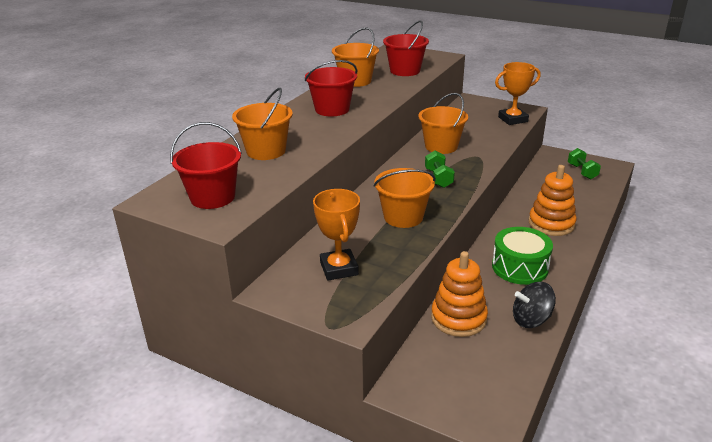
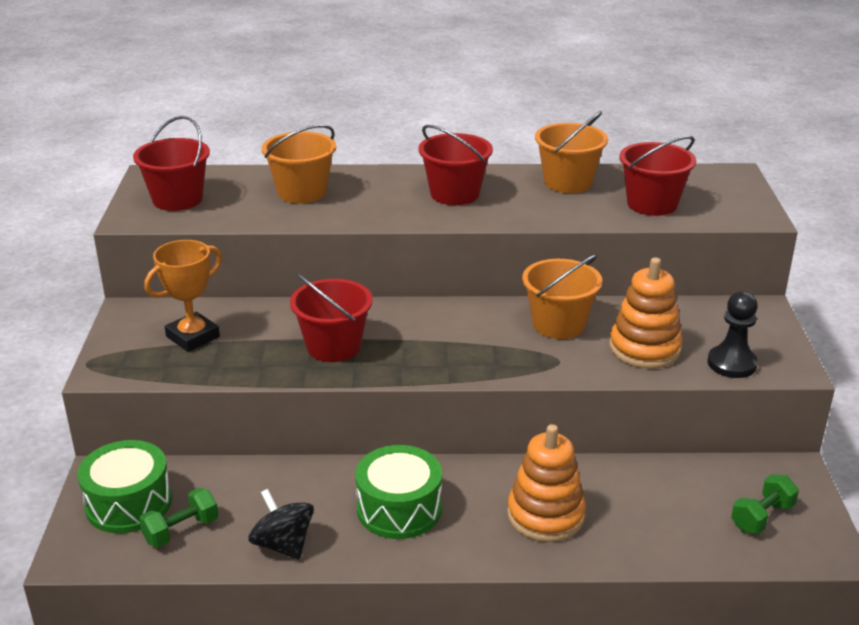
camera: 60 degrees right, 0 degrees up
orange bucket [374,168,436,228] -> red bucket [290,273,373,362]
green dumbbell [425,151,455,188] -> green dumbbell moved to [139,488,218,547]
orange stacking toy [431,251,488,337] -> orange stacking toy moved to [609,257,683,368]
orange trophy [495,62,541,125] -> black pawn [707,291,758,378]
none -> green drum [78,440,172,533]

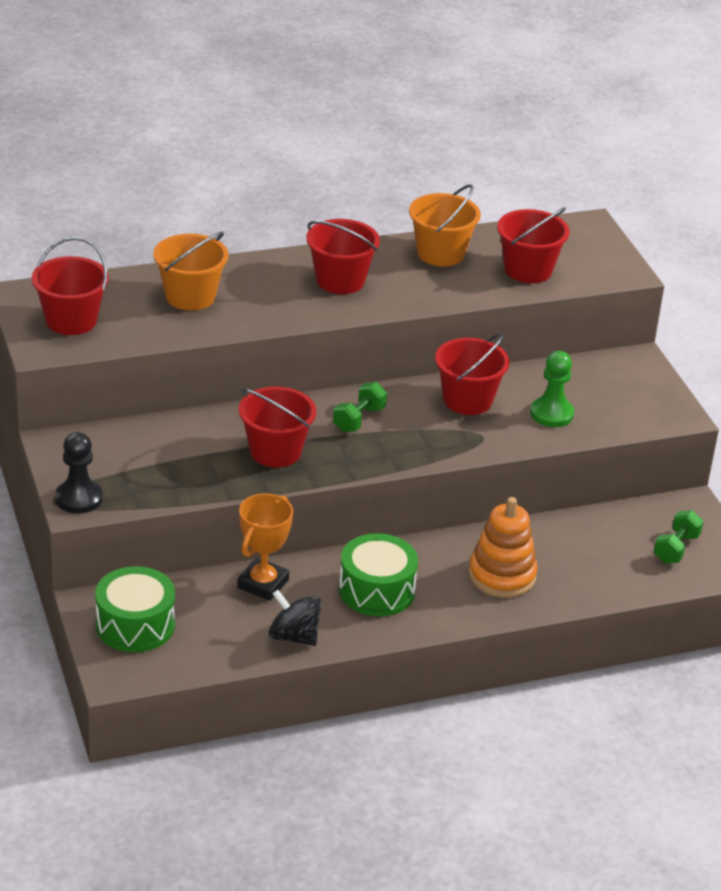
camera: 20 degrees left, 5 degrees up
green dumbbell [139,488,218,547] -> green dumbbell moved to [333,382,387,432]
orange trophy [144,240,222,352] -> orange trophy moved to [237,493,293,601]
orange bucket [522,254,603,339] -> red bucket [435,333,510,415]
orange stacking toy [609,257,683,368] -> green pawn [530,351,574,427]
black pawn [707,291,758,378] -> black pawn moved to [55,432,102,514]

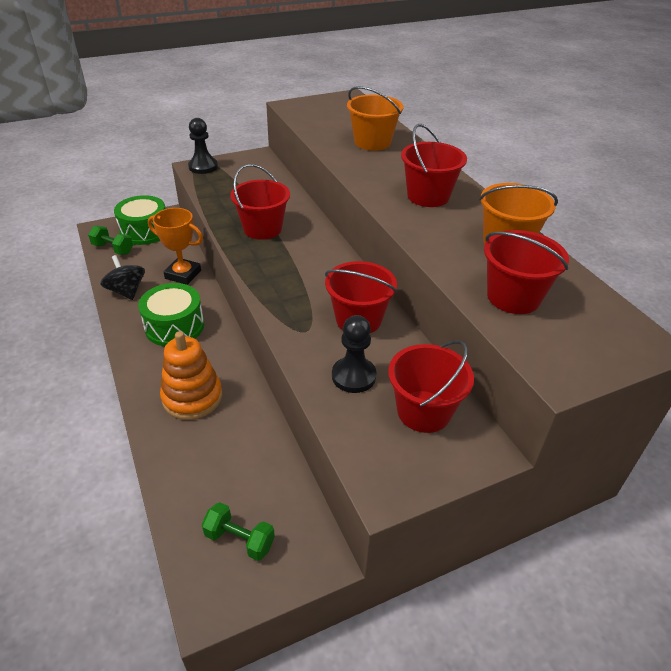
camera: 85 degrees right, 5 degrees up
red bucket [32,237,109,335] -> red bucket moved to [388,340,474,433]
black spinning top [269,590,321,646] -> black spinning top turned 60 degrees counterclockwise [100,255,145,300]
green dumbbell [333,382,387,432] -> green dumbbell moved to [88,226,133,255]
green pawn [530,351,574,427] -> black pawn [332,315,376,393]

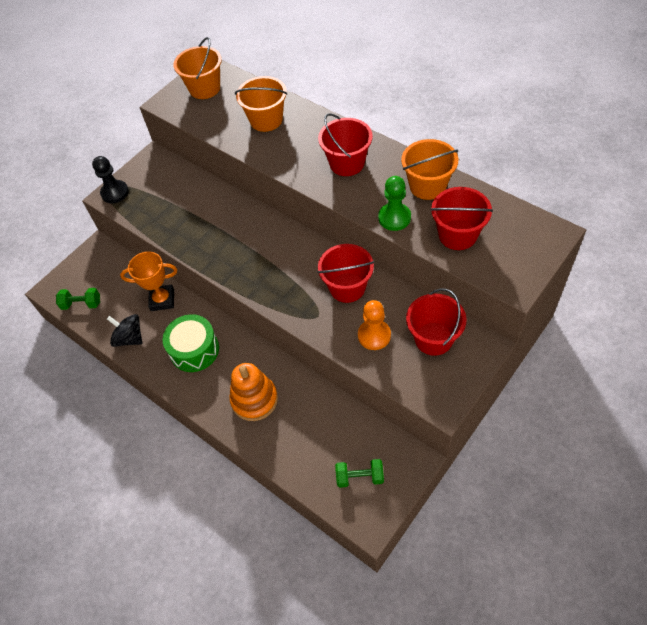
camera: 20 degrees left, 15 degrees up
green drum [114,195,165,245] -> none
red bucket [230,164,290,240] -> none
black pawn [332,315,376,393] -> orange pawn [358,300,391,350]
none -> orange bucket [173,37,222,99]
none -> green pawn [378,176,411,231]

